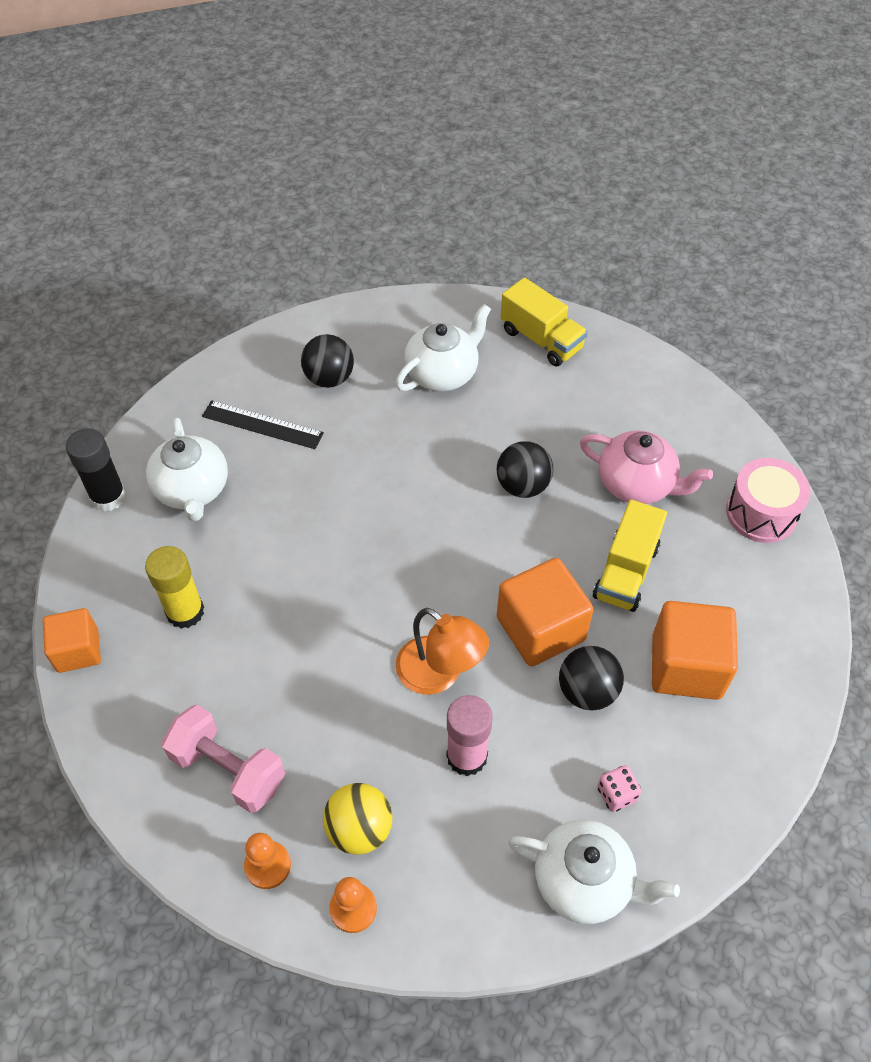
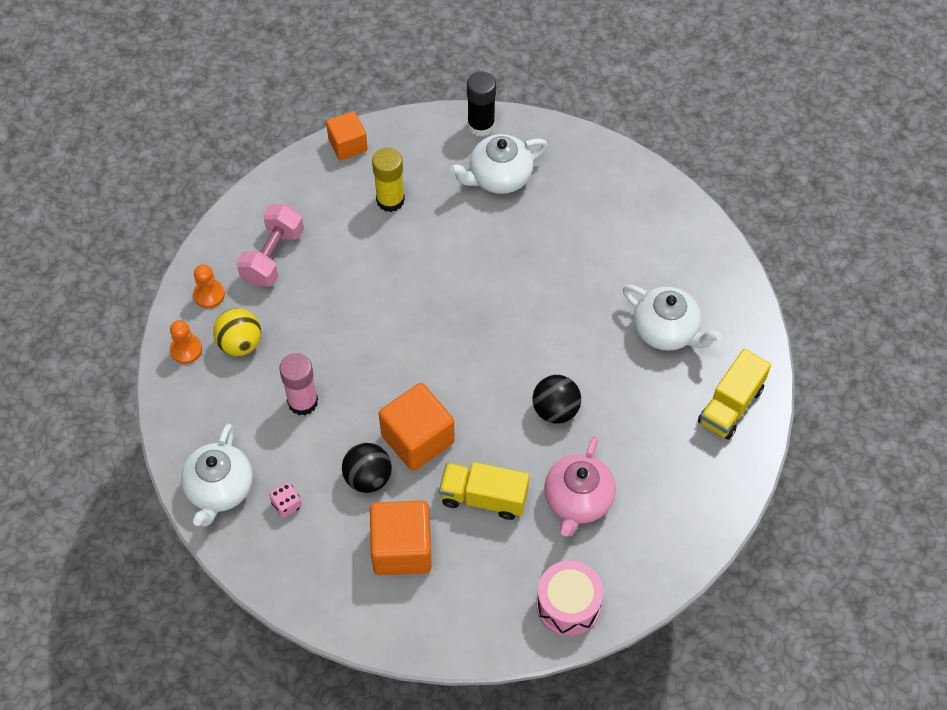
camera: 80 degrees right, 5 degrees up
black ruler [202,400,324,449] -> none
black ball [301,334,354,388] -> none
orange lamp [396,608,489,695] -> none

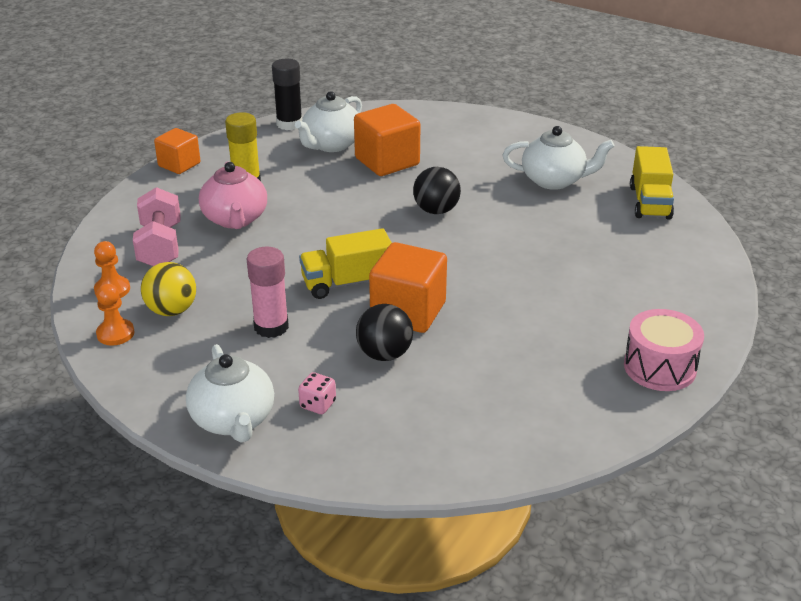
camera: 30 degrees left, 25 degrees down
orange cube [370,500,432,575] -> orange cube moved to [354,104,420,176]
yellow truck [439,462,529,520] -> yellow truck moved to [299,228,392,299]
black ball [533,375,581,424] -> black ball moved to [413,167,461,214]
pink teapot [544,436,616,537] -> pink teapot moved to [199,162,267,229]

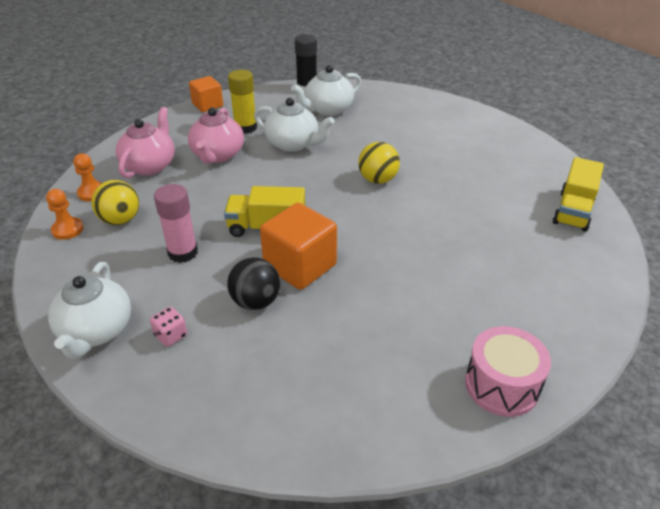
camera: 20 degrees right, 5 degrees up
pink dumbbell [133,187,181,266] -> pink teapot [115,107,175,178]
orange cube [354,104,420,176] -> none
black ball [413,167,461,214] -> yellow ball [358,142,400,184]
white teapot [503,126,615,190] -> white teapot moved to [254,98,334,152]

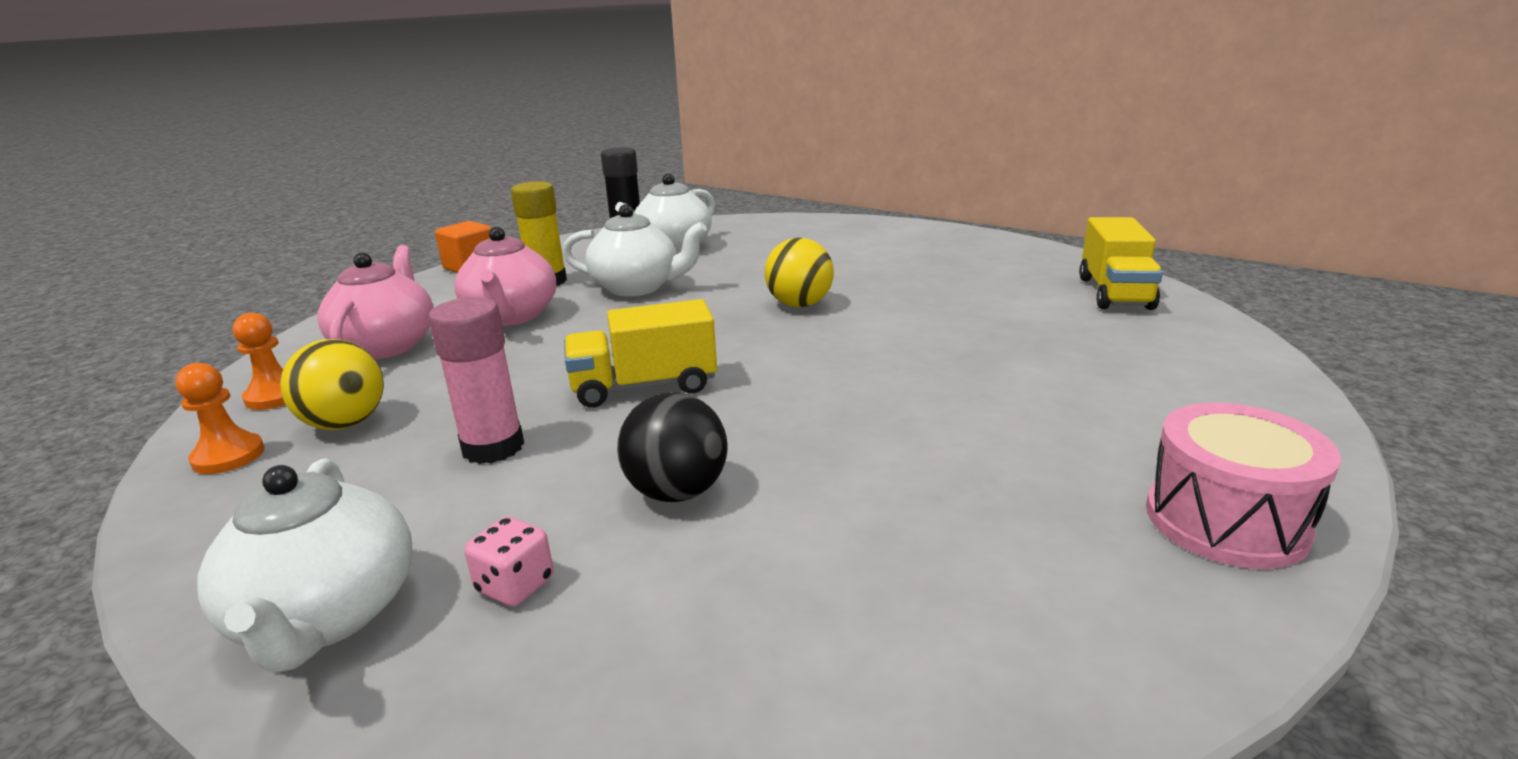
camera: 15 degrees left, 15 degrees down
orange cube [260,203,337,290] -> none

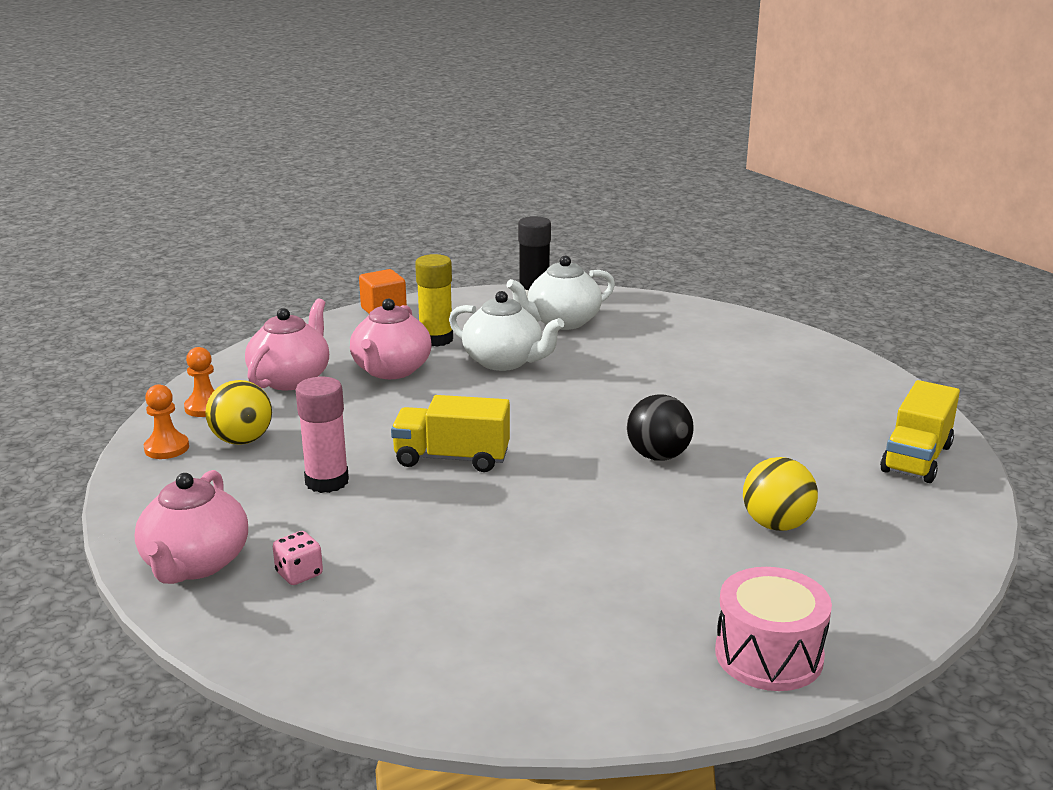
camera: 20 degrees right, 0 degrees up
white teapot [197,458,412,672] -> pink teapot [135,470,248,584]
black ball [617,392,728,502] -> black ball moved to [627,394,694,461]
yellow ball [765,238,834,307] -> yellow ball moved to [743,457,818,531]

